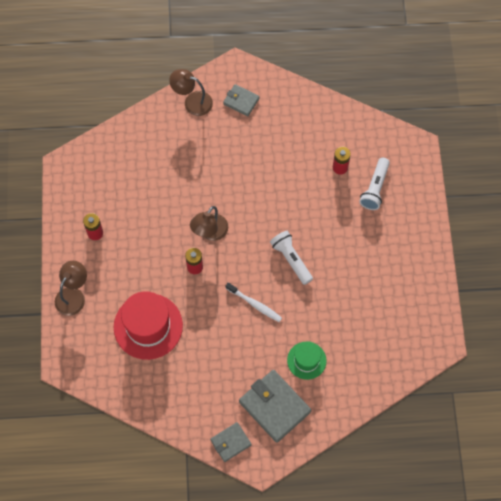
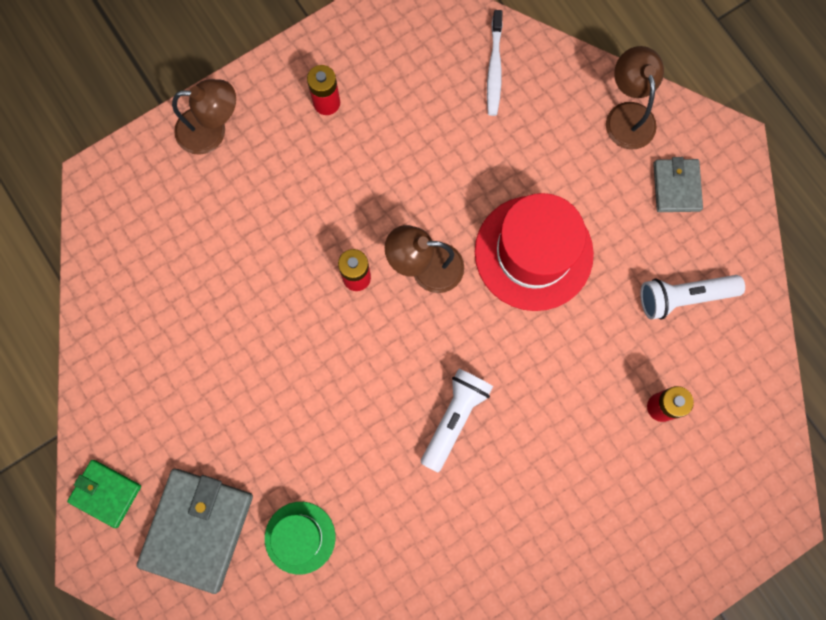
camera: 60 degrees right, 10 degrees up
red hat [114,291,183,360] -> red hat moved to [475,193,594,311]
grey wallet [210,422,251,462] -> green wallet [67,460,141,528]
white toothbrush [225,282,282,322] -> white toothbrush moved to [487,10,503,116]
white flashlight [359,158,390,210] -> white flashlight moved to [640,275,745,320]

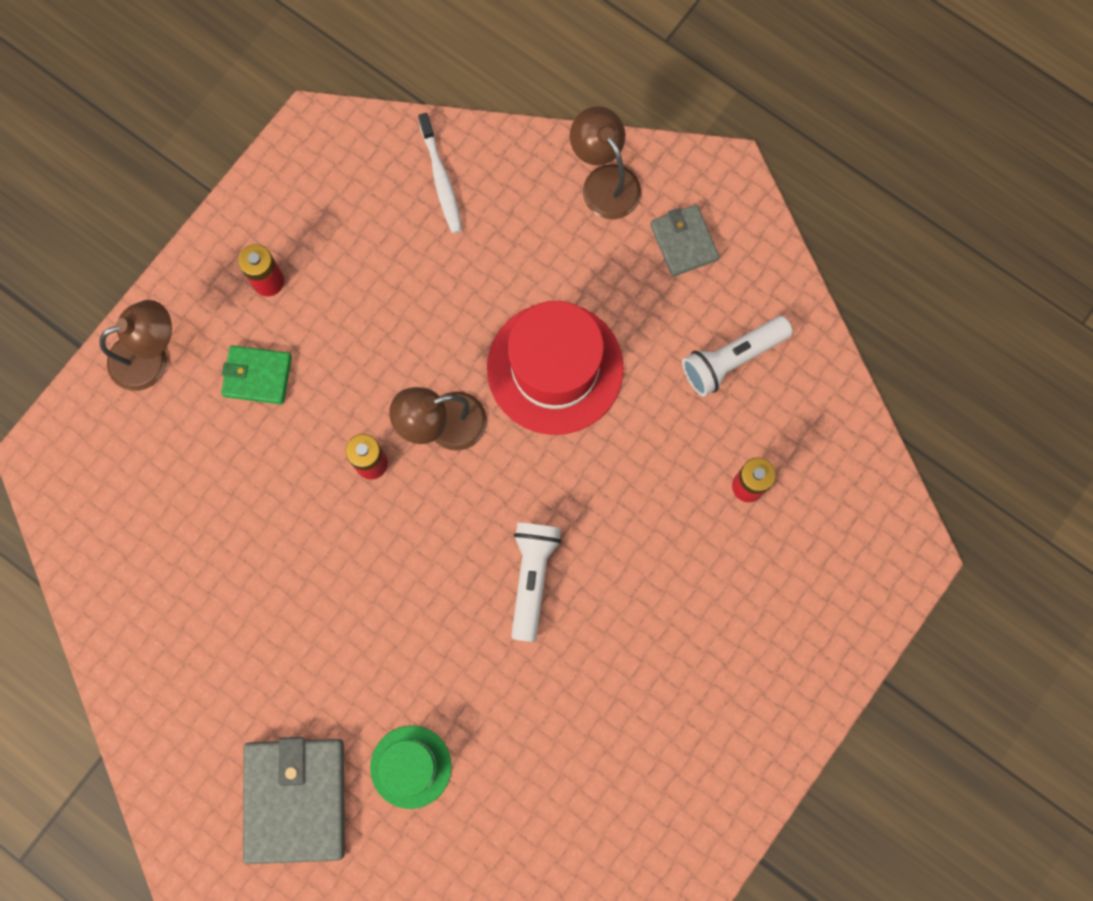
camera: 20 degrees left, 0 degrees up
green wallet [67,460,141,528] -> green wallet moved to [221,345,292,404]

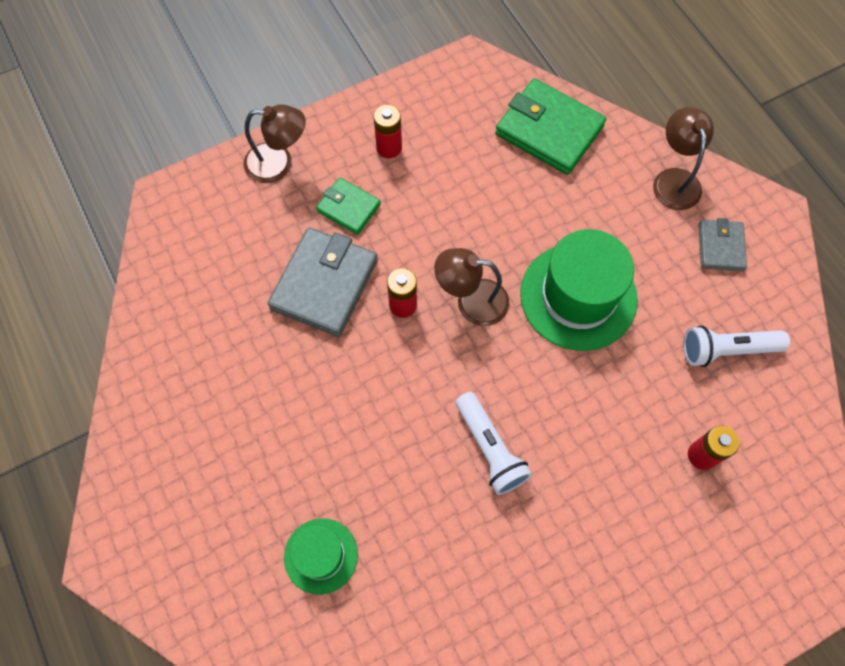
camera: 25 degrees right, 10 degrees down
grey wallet [243,737,345,864] -> grey wallet moved to [267,227,378,337]
white toothbrush [418,113,462,234] -> green wallet [495,78,606,175]
red hat [487,301,624,435] -> green hat [520,229,638,351]
white flashlight [511,523,561,642] -> white flashlight turned 120 degrees clockwise [456,392,532,495]

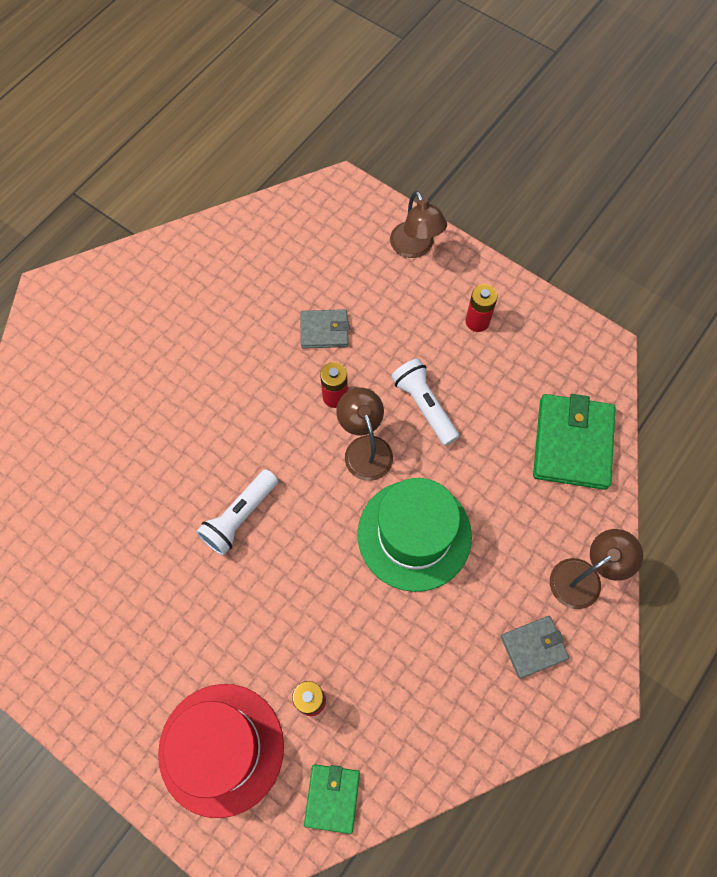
camera: 65 degrees right, 0 degrees up
grey wallet [267,227,378,337] -> grey wallet [300,309,349,349], size x0.56
green hat [284,518,358,595] -> none
green wallet [316,178,381,235] -> green wallet moved to [304,764,360,834]
white flashlight [683,325,790,367] -> white flashlight moved to [391,358,459,446]
none -> red hat [158,684,284,818]

